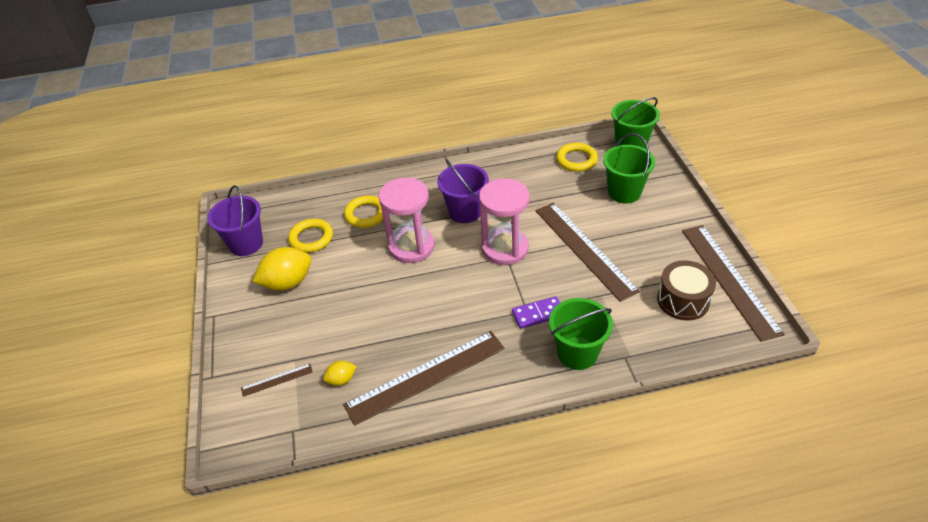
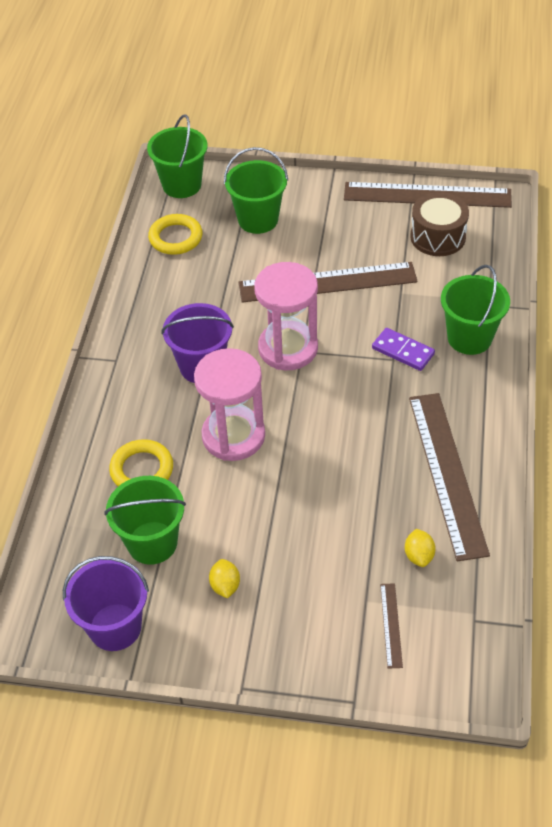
camera: 70 degrees left, 5 degrees up
yellow lemon [252,247,311,291] -> yellow lemon [209,559,240,599], size x0.51
yellow ring [288,219,333,253] -> green bucket [104,476,186,565]
purple domino [512,296,560,329] -> purple domino turned 60 degrees counterclockwise [372,328,435,371]

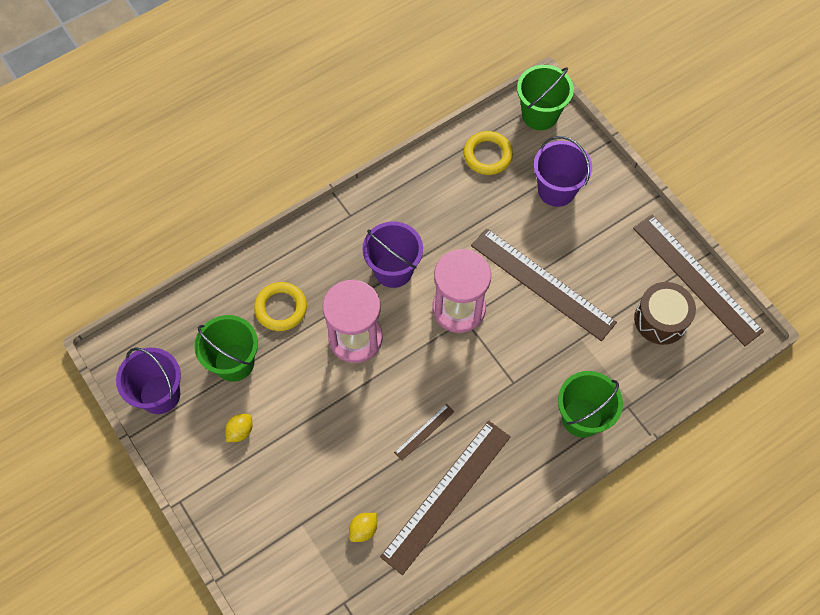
camera: 45 degrees right, 15 degrees up
green bucket [224,147,288,234] -> purple bucket [534,136,592,207]
purple domino [372,328,435,371] -> none
brown ruler [380,583,403,668] -> brown ruler moved to [394,404,455,461]

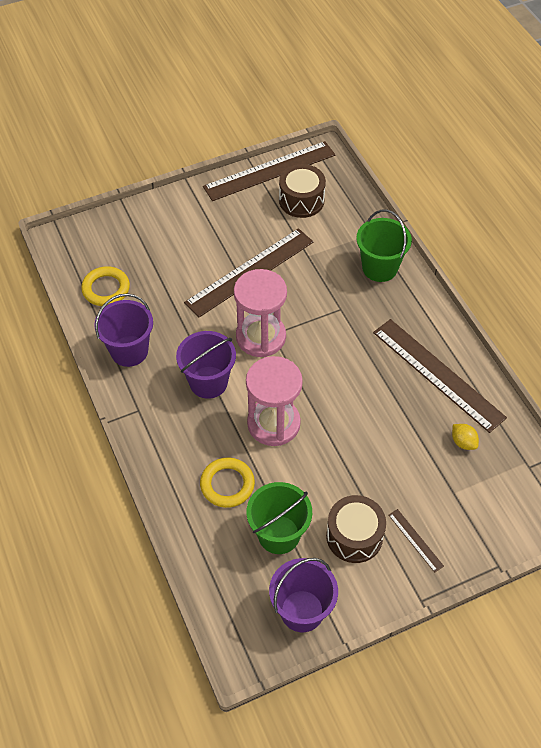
camera: 80 degrees left, 10 degrees down
yellow lemon [225,414,252,442] -> brown drum [326,495,386,563]
brown ruler [394,404,455,461] -> brown ruler moved to [389,509,444,572]
green bucket [517,65,574,130] -> none
purple bucket [534,136,592,207] -> purple bucket moved to [94,293,153,367]

